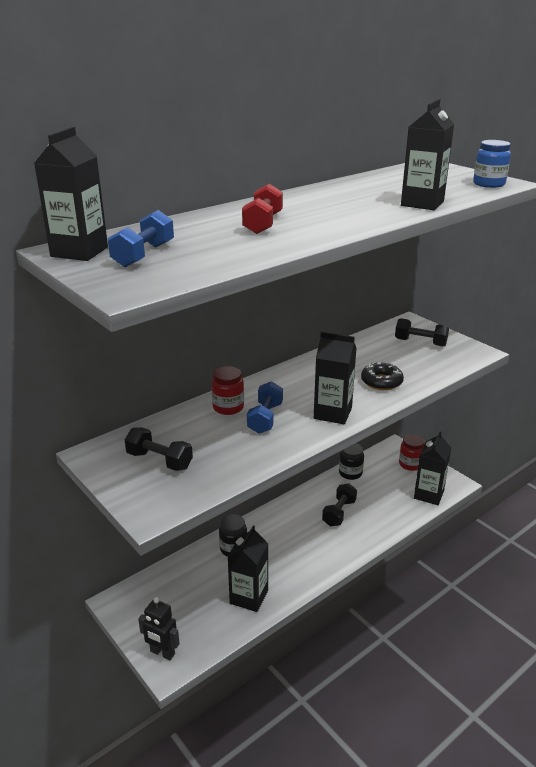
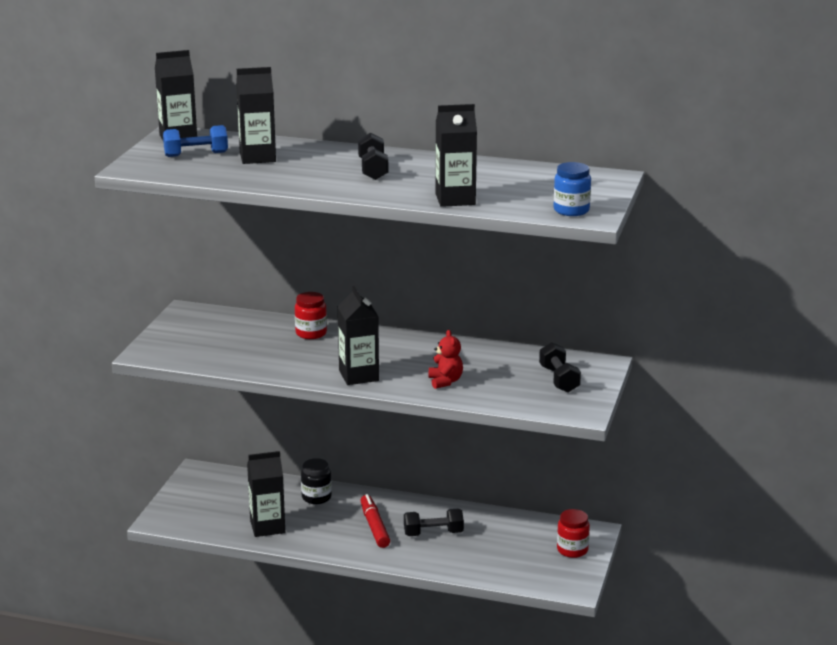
camera: 55 degrees right, 5 degrees down
black dumbbell [125,427,193,471] -> black dumbbell moved to [358,132,388,180]
black robot [138,597,180,660] -> none
red dumbbell [242,184,283,234] -> none
blue dumbbell [247,381,283,434] -> none
black jar [339,443,364,480] -> none
black donut [361,362,404,390] -> red teddy bear [429,330,463,389]
black carton [414,432,451,505] -> black carton moved to [236,67,276,164]
none -> red marker [360,494,390,548]

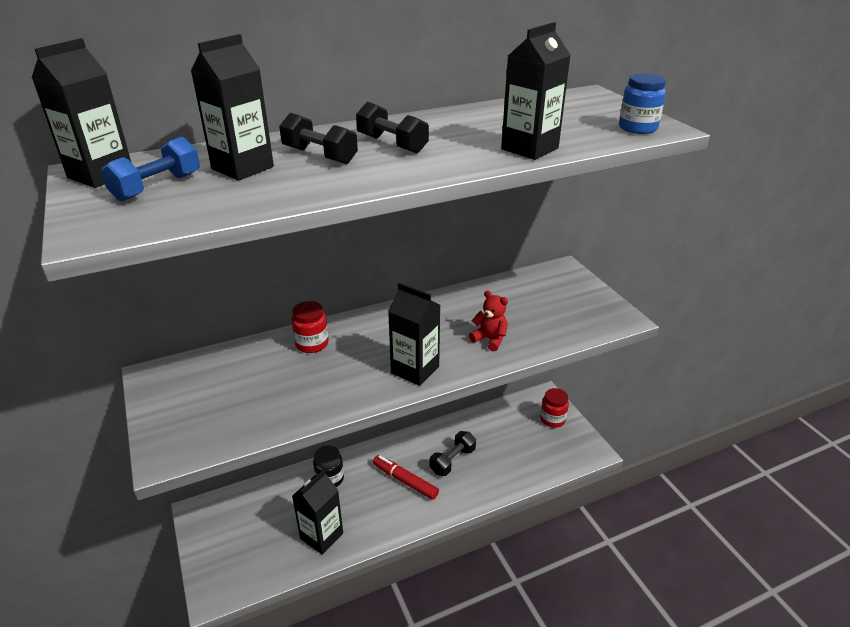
camera: 40 degrees left, 10 degrees up
black dumbbell [539,342,581,392] -> black dumbbell moved to [279,113,358,164]

